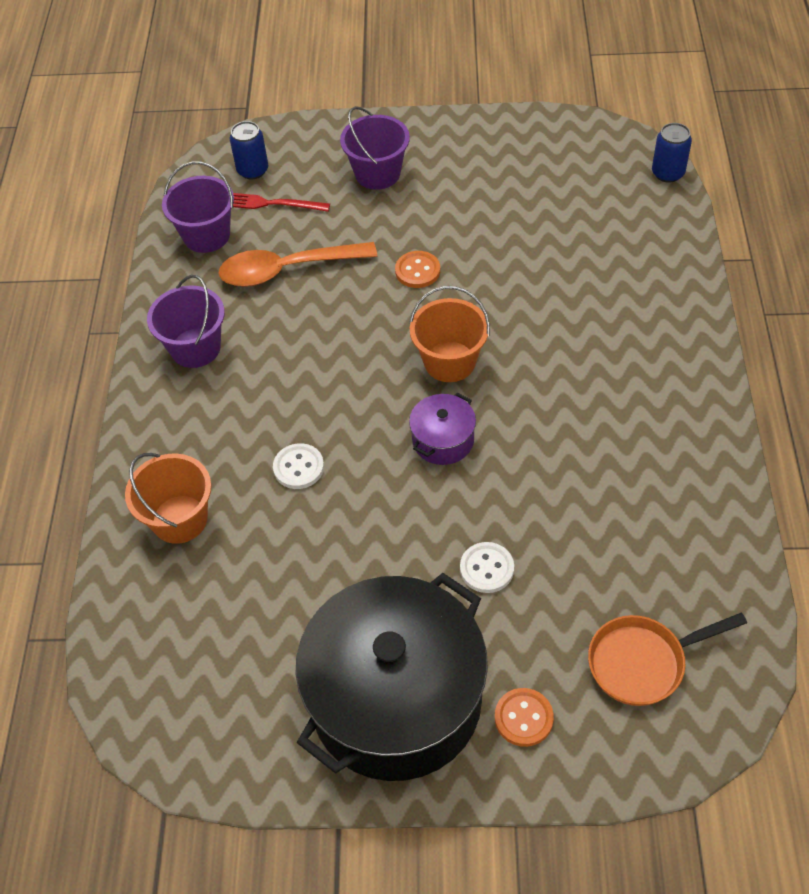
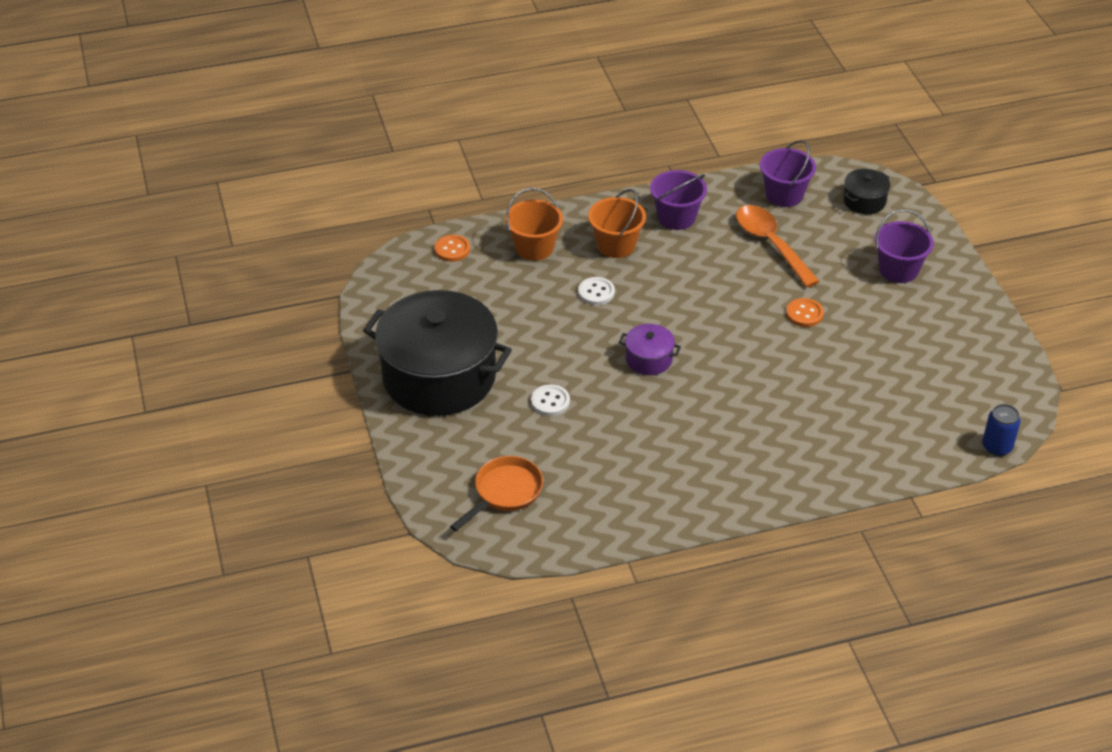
camera: 70 degrees right, 10 degrees down
blue can [230,121,268,179] -> black pot [843,169,890,214]
red fork [233,193,330,212] -> none
orange bucket [409,286,490,382] -> orange bucket moved to [588,189,646,258]
orange button [495,688,554,747] -> orange button moved to [434,235,470,262]
orange pan [588,613,747,706] -> orange pan turned 75 degrees clockwise [450,456,543,531]

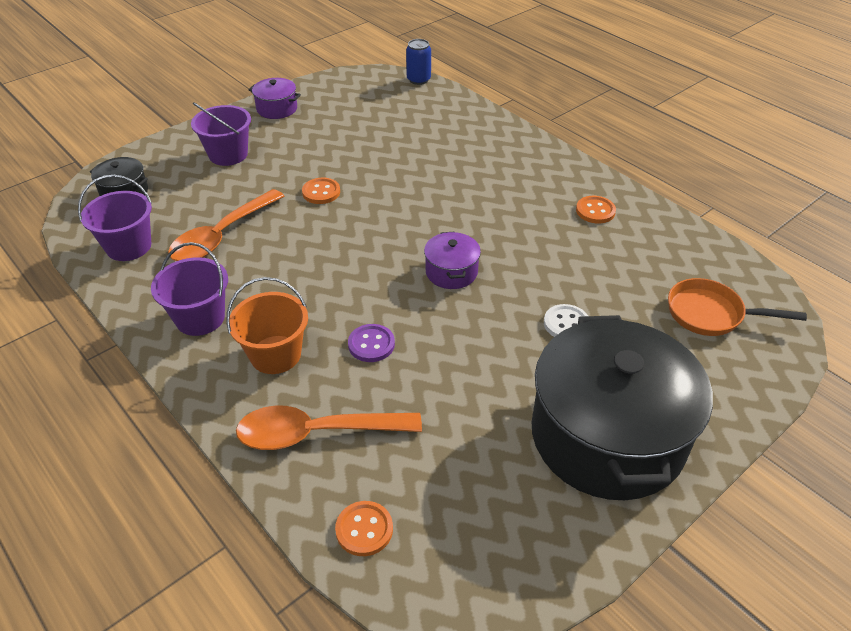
camera: 115 degrees left, 0 degrees up
orange bucket [505,188,563,261] -> orange spoon [236,406,422,450]
white button [578,277,615,305] -> purple button [348,324,395,362]
none -> purple pot [249,78,301,119]
none -> orange button [576,196,616,223]

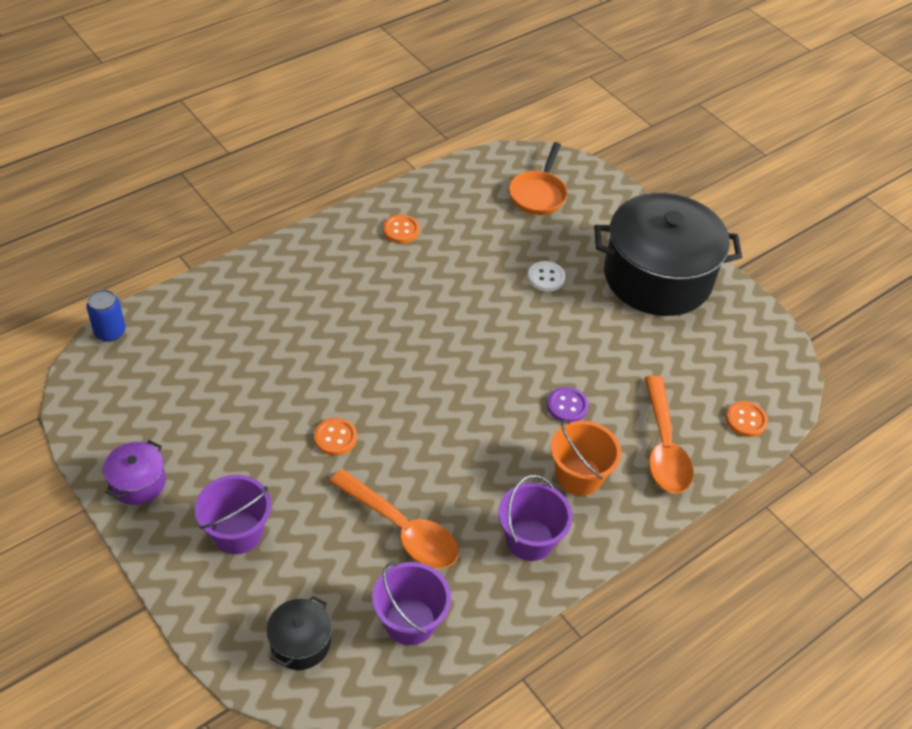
camera: 90 degrees left, 5 degrees up
purple pot [424,232,481,289] -> none

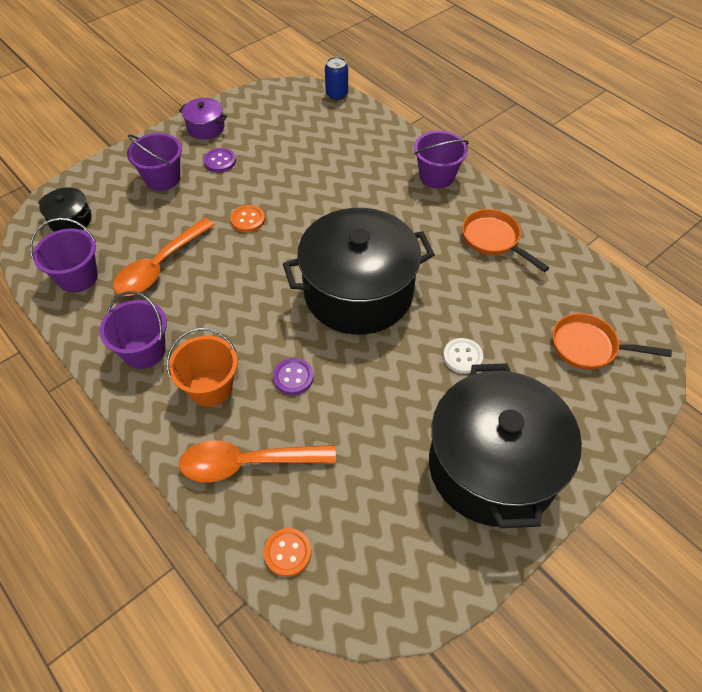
camera: 90 degrees right, 5 degrees up
orange button [383,215,420,243] -> orange pan [462,209,549,272]
none -> purple button [204,148,236,172]
none -> black pot [283,208,435,335]
none -> purple bucket [414,131,469,188]

